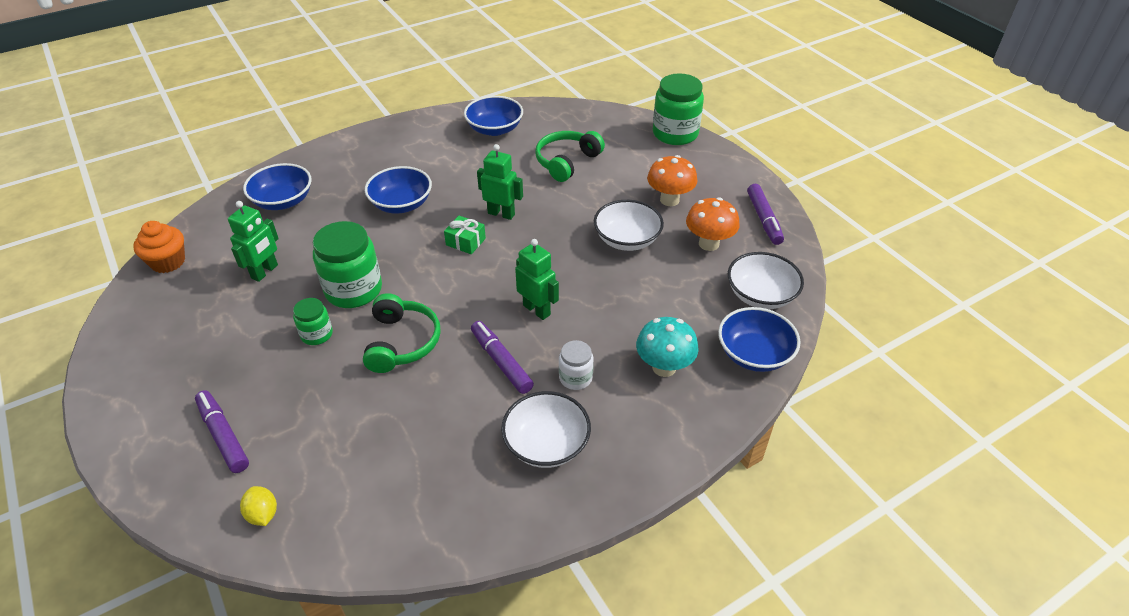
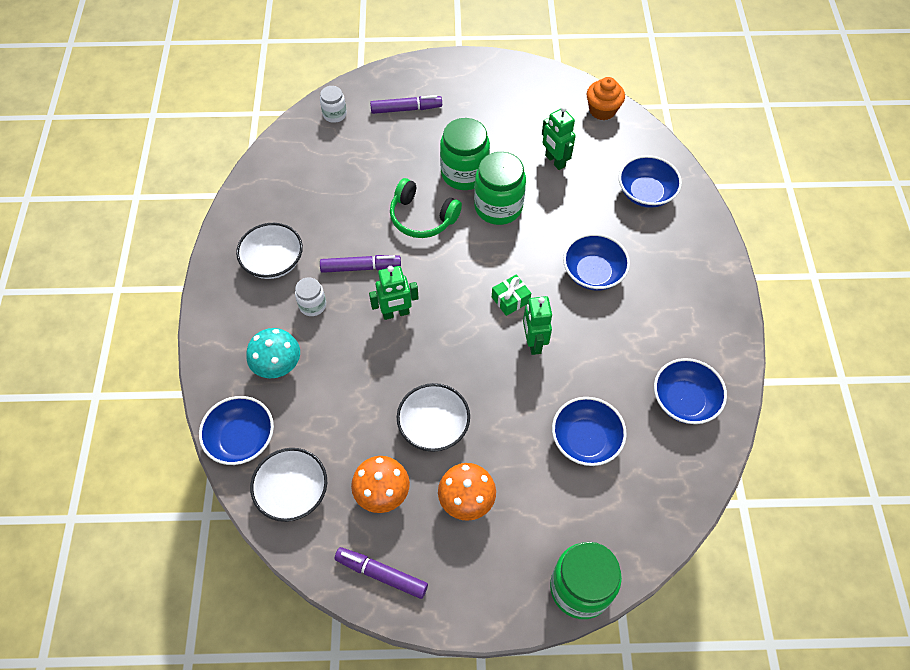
camera: 120 degrees right, 15 degrees up
yellow lemon [240,486,277,526] -> white jar [320,86,347,123]
green jar [293,298,333,345] -> green jar [440,118,490,190], size x1.89
green robot [477,144,523,220] -> green robot turned 120 degrees clockwise [523,296,552,355]
green headphones [535,131,605,182] -> blue bowl [552,397,627,466]

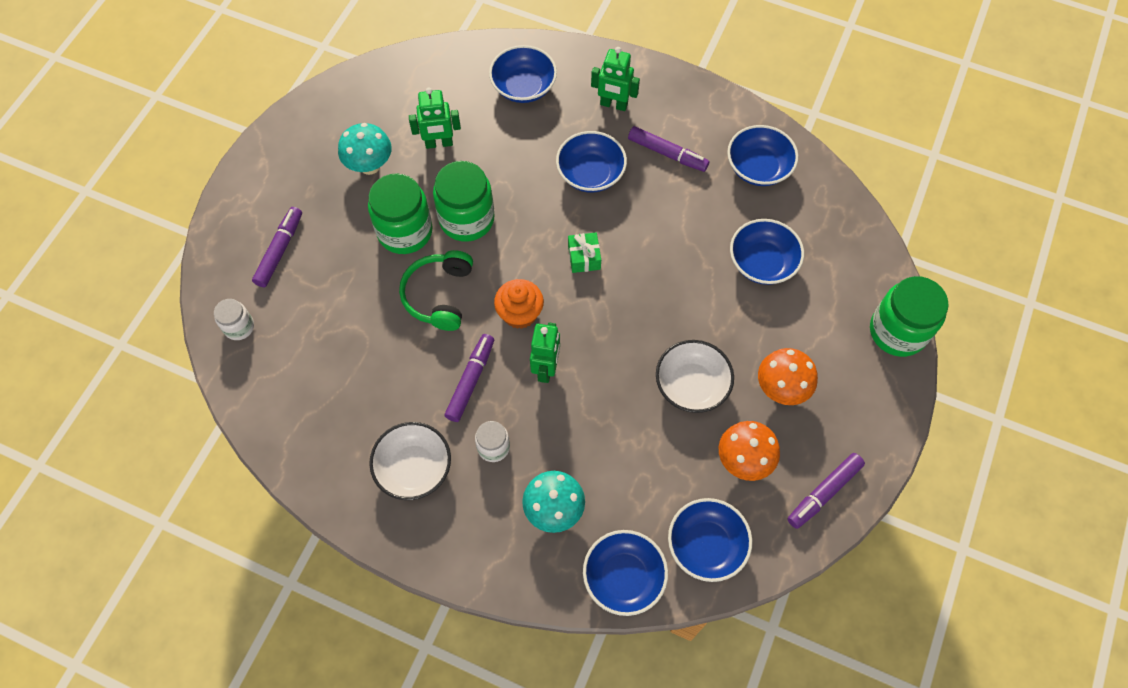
camera: 65 degrees left, 5 degrees up
white bowl [250,448,327,522] -> blue bowl [668,498,752,582]
green headphones [390,178,462,238] -> green headphones turned 135 degrees clockwise [399,250,473,331]
green robot [523,296,552,355] -> green robot moved to [591,47,640,111]
orange cupcake [587,77,625,120] -> orange cupcake moved to [494,279,544,329]
none -> turquoise mushroom [338,123,392,175]
none -> purple marker [628,126,709,172]

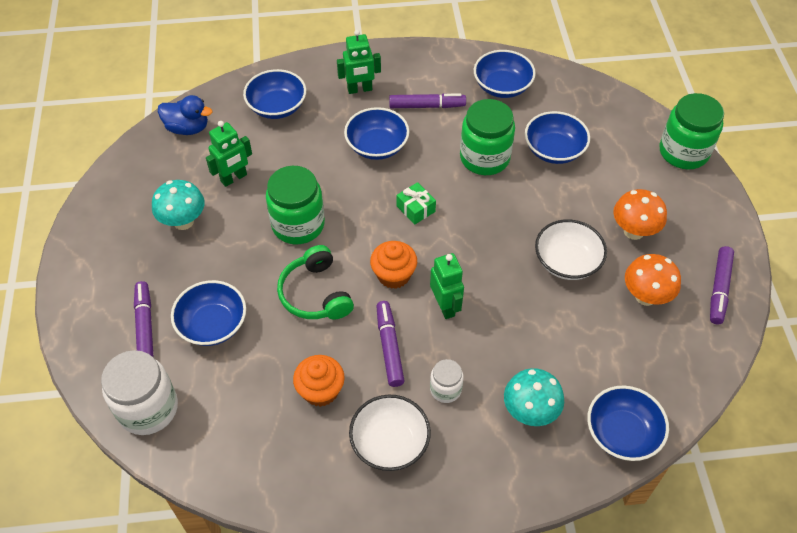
camera: 30 degrees left, 10 degrees down
white jar [214,299,254,340] -> white jar [101,350,178,435], size x1.89
green jar [368,173,433,254] -> green jar moved to [460,99,515,175]
blue bowl [668,498,752,582] -> blue bowl moved to [171,280,246,346]
none -> blue duck [158,95,213,135]
none -> orange cupcake [293,355,345,407]

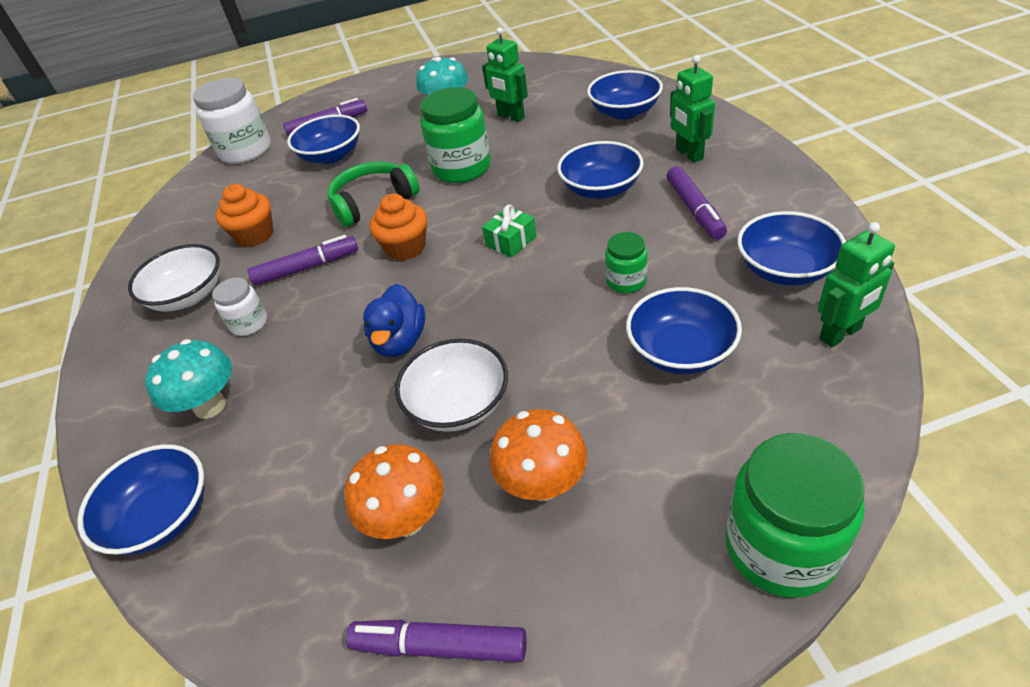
camera: 85 degrees right, 10 degrees down
blue duck [158,95,213,135] -> blue duck moved to [363,284,425,357]
green robot [430,253,464,319] -> green robot moved to [818,222,895,347]
green jar [460,99,515,175] -> green jar [605,232,648,293], size x0.53

